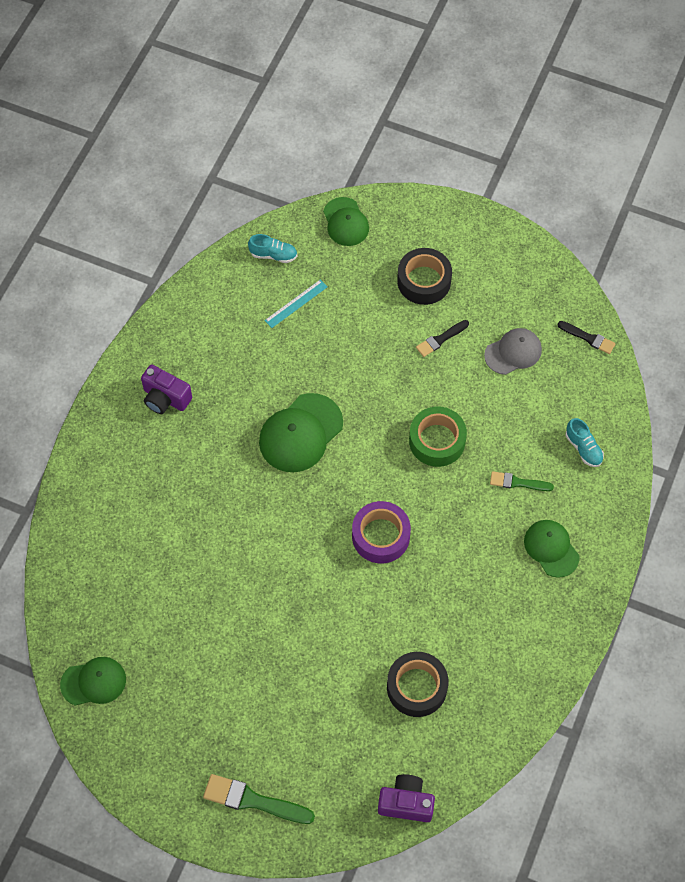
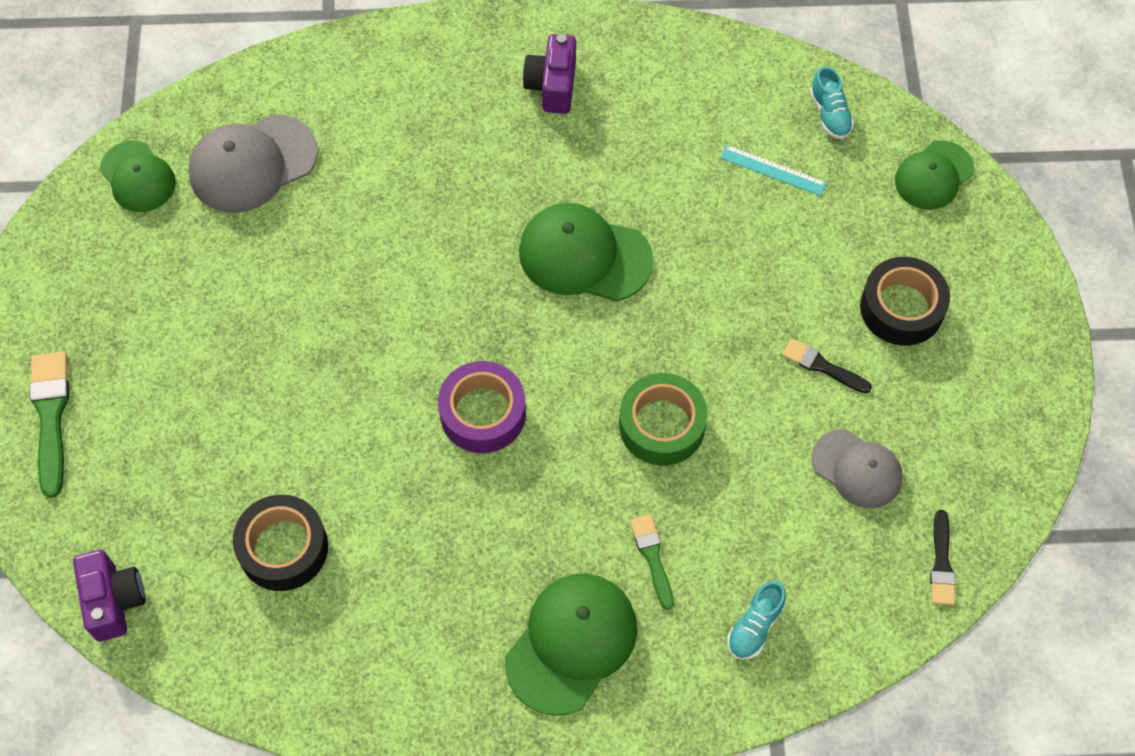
camera: 65 degrees right, 0 degrees up
green cap [524,520,579,578] -> green cap [505,574,637,716], size x1.52
none -> grey cap [189,114,318,213]

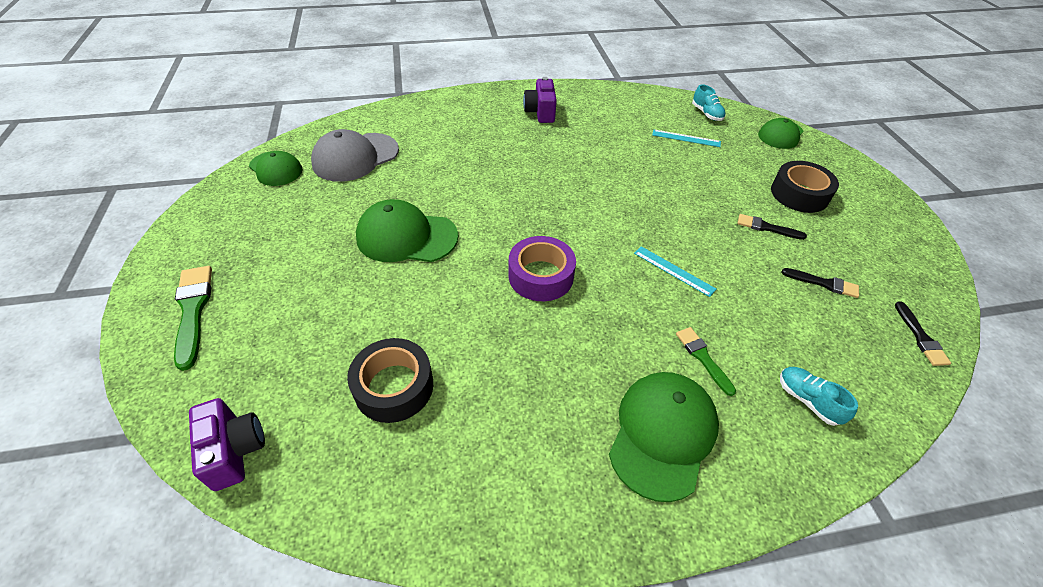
camera: 10 degrees left, 15 degrees down
green cap [519,203,653,302] -> green cap moved to [356,199,458,262]
green tape [619,373,708,466] -> turquoise ruler [634,246,716,297]
turquoise shoe [727,581,786,660] -> turquoise shoe turned 120 degrees clockwise [780,367,858,426]
grey cap [811,429,903,508] -> black brush [782,268,859,298]

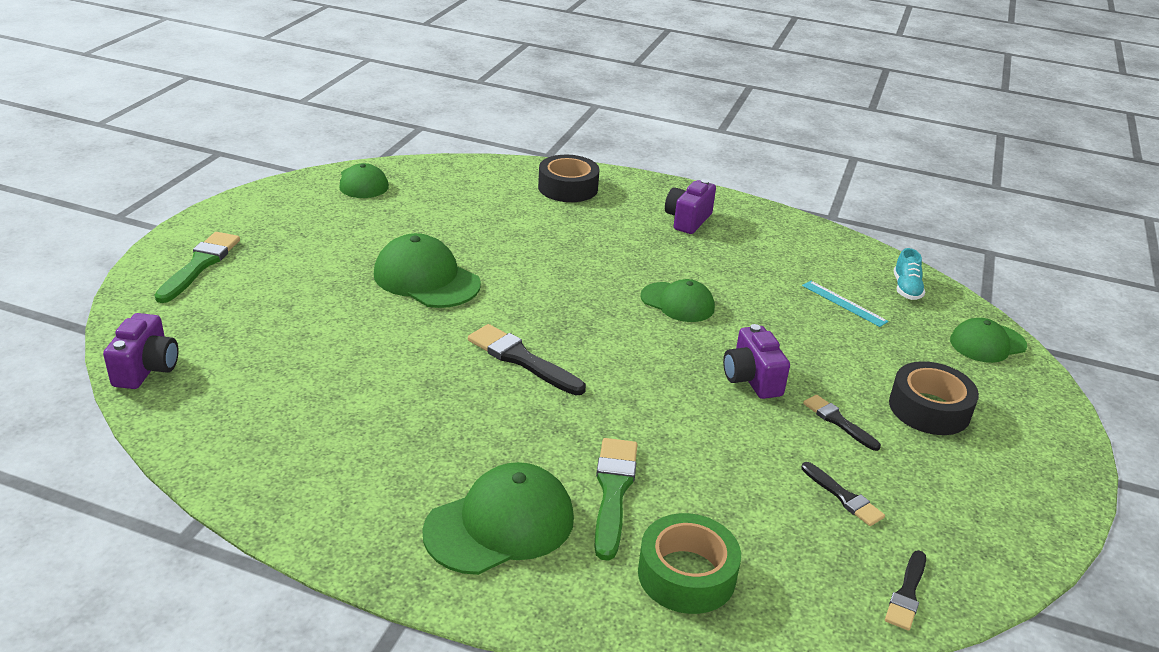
camera: 30 degrees right, 15 degrees down
grey cap [311,129,399,182] -> none
black tape [347,338,433,423] -> black tape moved to [538,155,599,202]
purple tape [509,236,576,301] -> black brush [468,324,586,395]
turquoise ruler [634,246,716,297] -> none
green brush [676,327,736,396] -> green brush [594,438,638,561], size x1.63
turquoise shoe [780,367,858,426] -> green tape [638,513,741,614]
none -> green cap [640,279,715,322]
none -> purple camera [723,324,790,399]

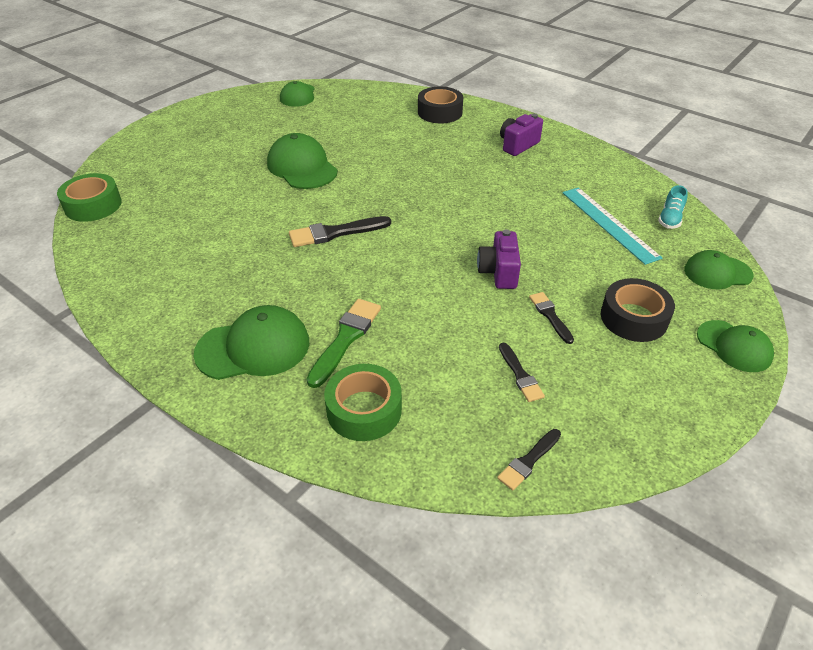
camera: 20 degrees right, 10 degrees up
purple camera [103,313,179,389] -> green tape [57,173,122,222]
green brush [154,232,240,303] -> none
black brush [468,324,586,395] -> black brush turned 75 degrees counterclockwise [289,216,391,247]
green cap [640,279,715,322] -> green cap moved to [697,320,774,372]
turquoise ruler [802,281,888,327] -> turquoise ruler [562,187,662,265], size x1.75

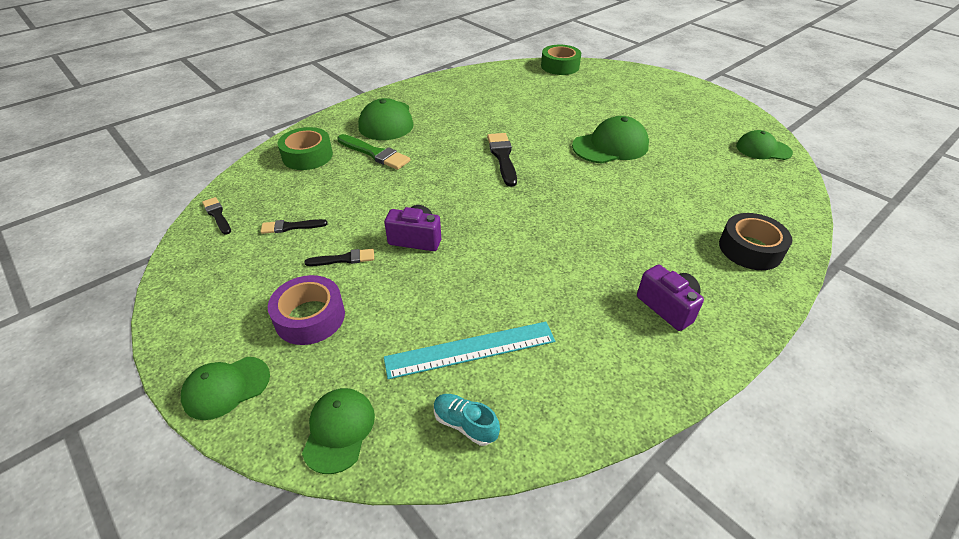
camera: 100 degrees right, 0 degrees up
black tape [601,278,675,342] -> purple tape [268,275,345,345]

